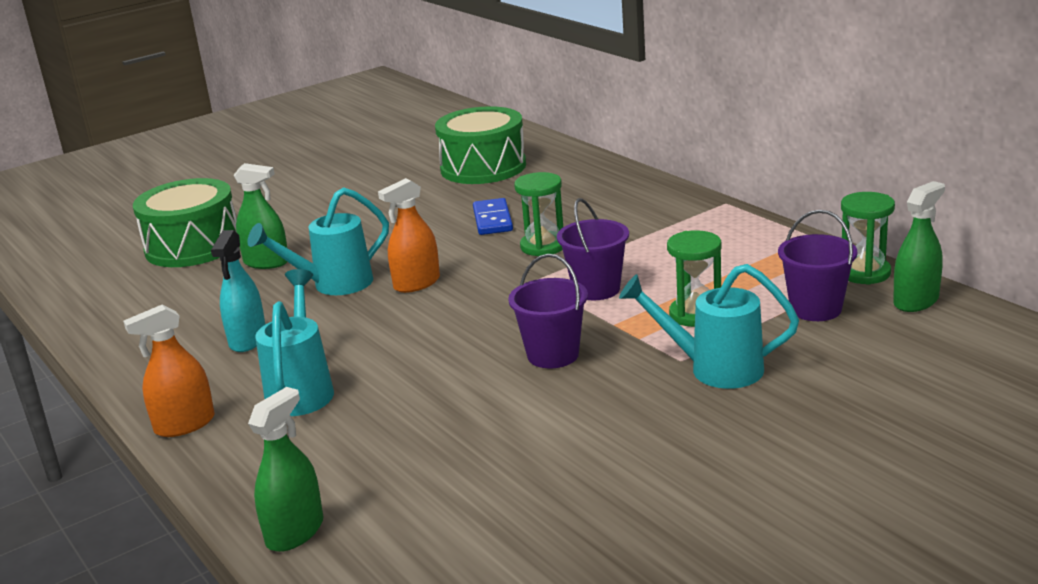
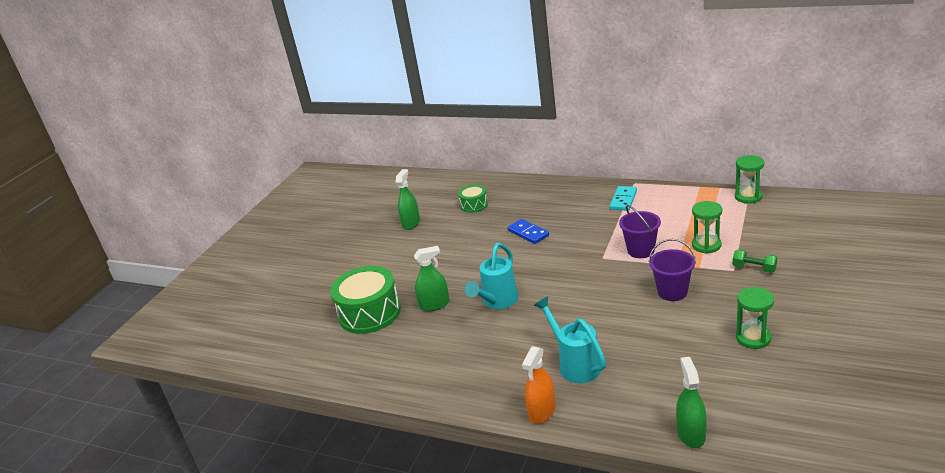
camera: 30 degrees left, 5 degrees up
turquoise spray bottle [211,230,265,352] -> none
orange spray bottle [378,178,440,293] -> none
green drum [435,106,526,184] -> green drum [458,185,488,213], size x0.53
green hourglass [514,172,563,257] -> green hourglass moved to [736,287,774,349]
turquoise watering can [619,264,799,389] -> green dumbbell [733,250,777,273]
purple bucket [778,210,858,321] -> none
green spray bottle [893,181,945,312] -> green spray bottle moved to [395,169,420,230]
none -> turquoise domino [610,186,637,211]

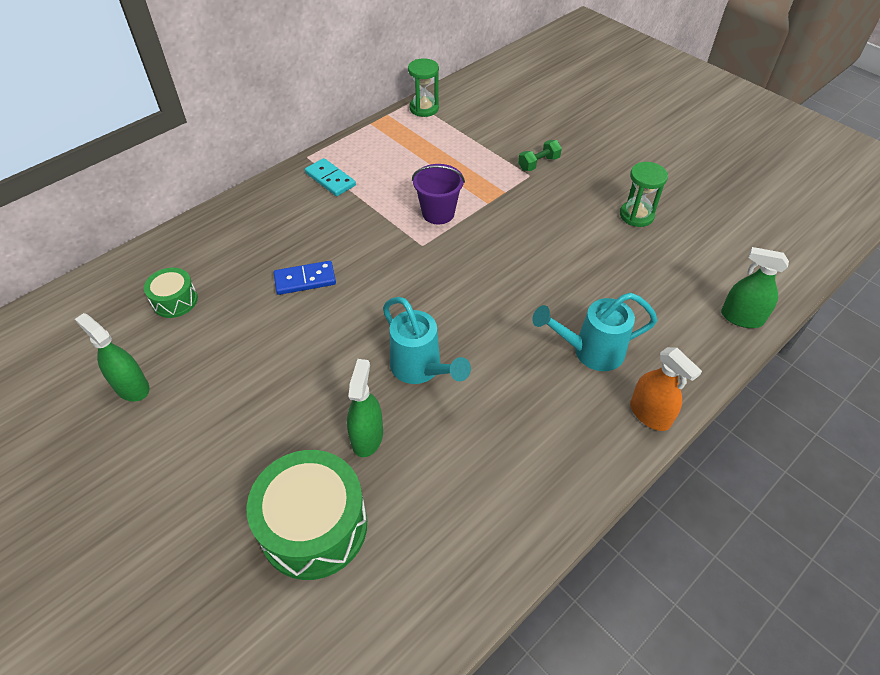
camera: 70 degrees left, 20 degrees up
purple bucket [649,239,696,301] -> none
green hourglass [692,201,722,253] -> none

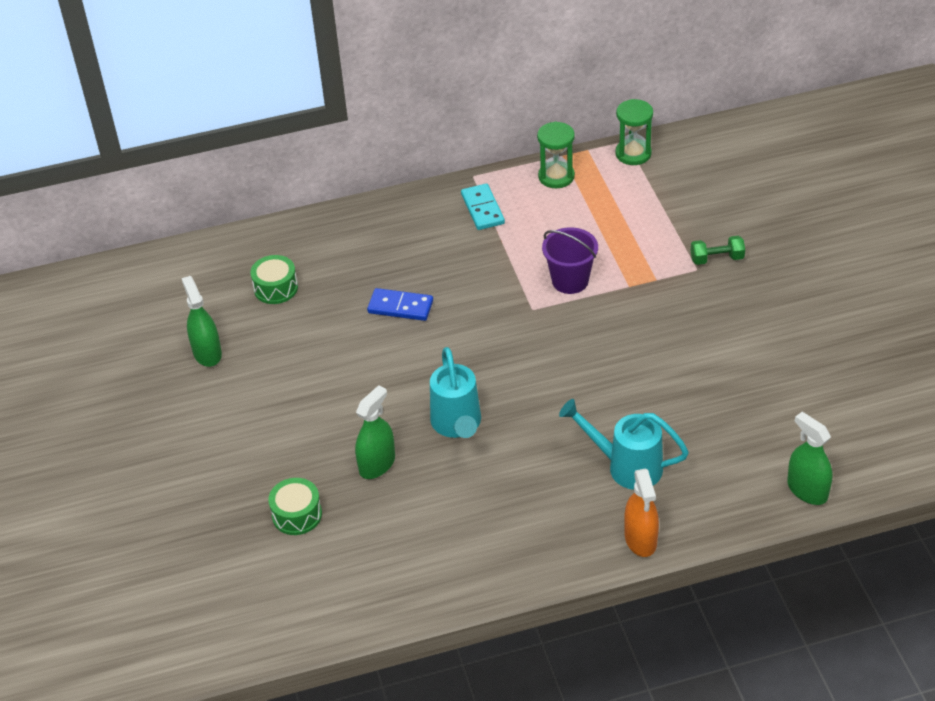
camera: 30 degrees right, 5 degrees down
green drum [246,450,367,580] -> green drum [268,478,322,535], size x0.53
green hourglass [620,162,668,227] -> green hourglass moved to [537,122,575,188]

